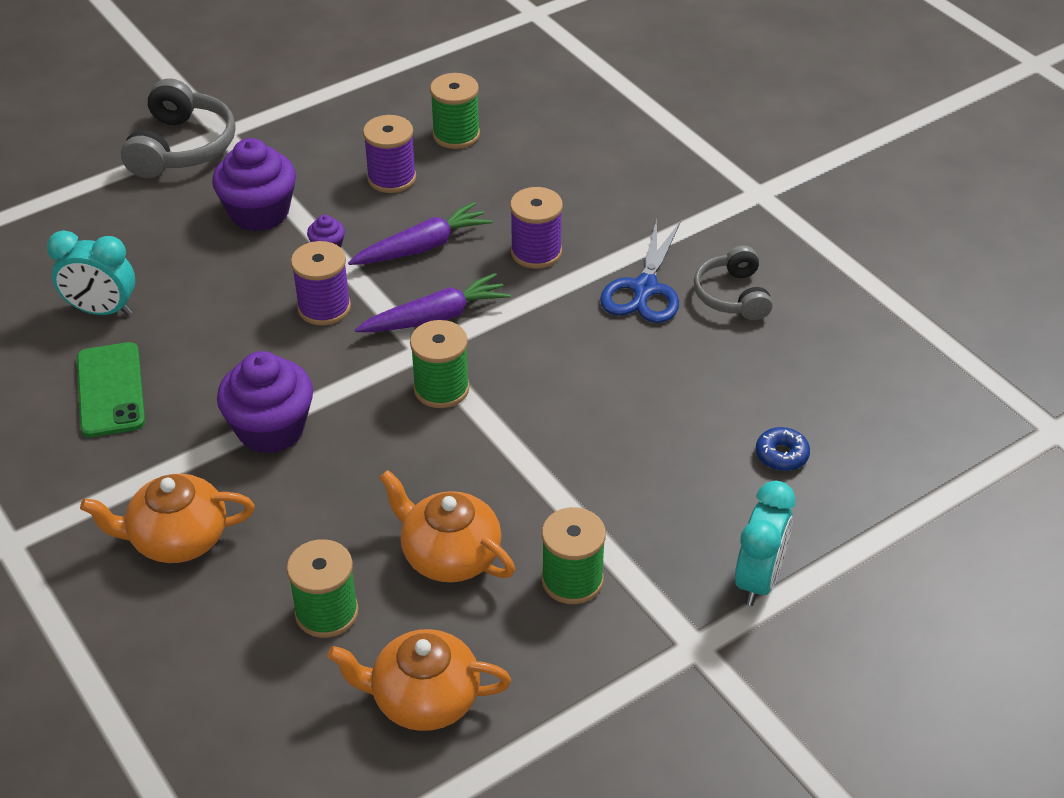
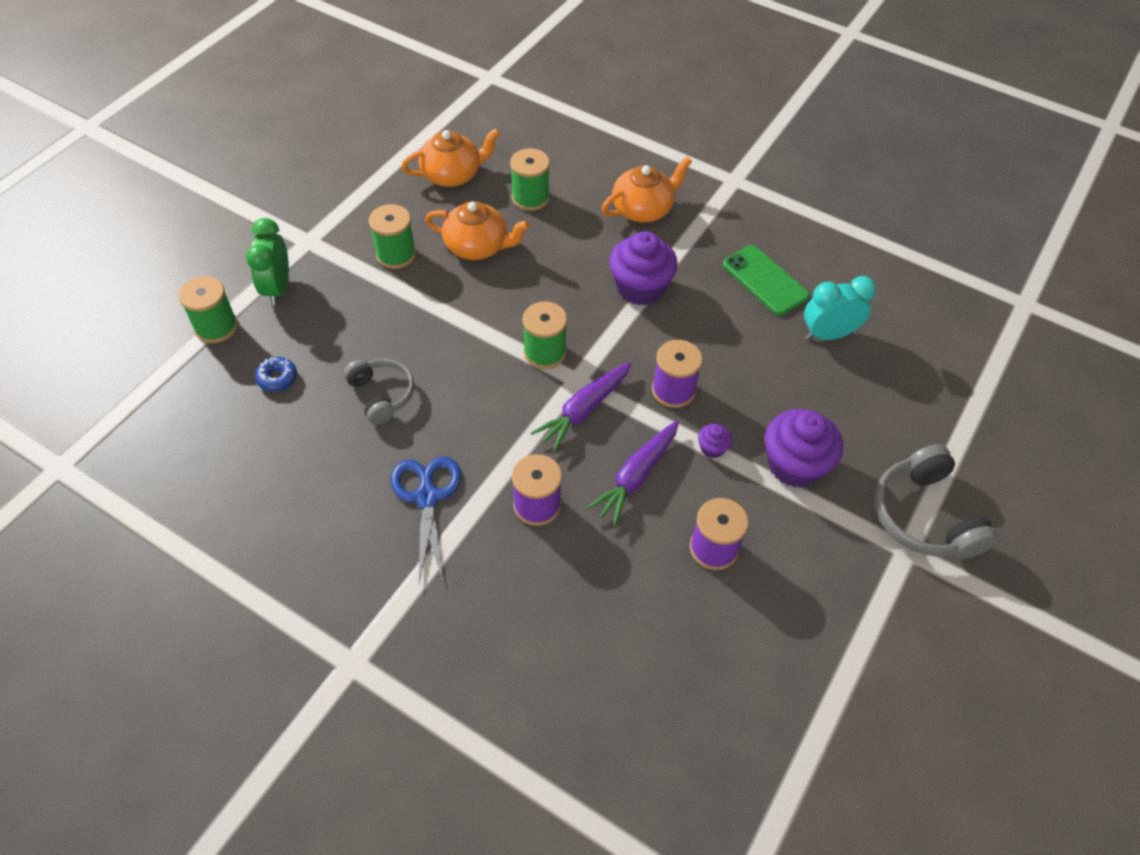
camera: 155 degrees right, 10 degrees up
green spool [430,73,480,149] -> green spool moved to [179,276,238,343]
grey headphones [694,245,773,320] -> grey headphones moved to [344,359,414,425]
turquoise clock [735,481,795,606] -> green clock [246,218,289,305]

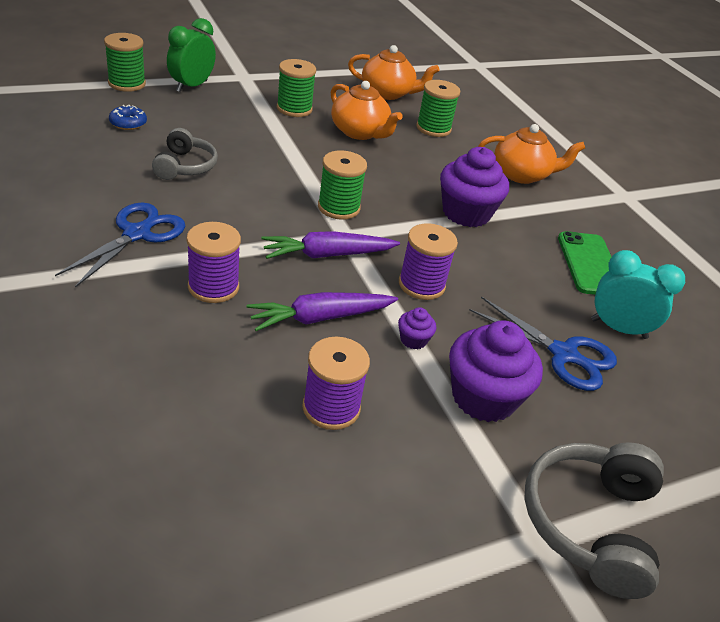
camera: 30 degrees right, 15 degrees down
none -> blue scissors [469,296,617,391]

